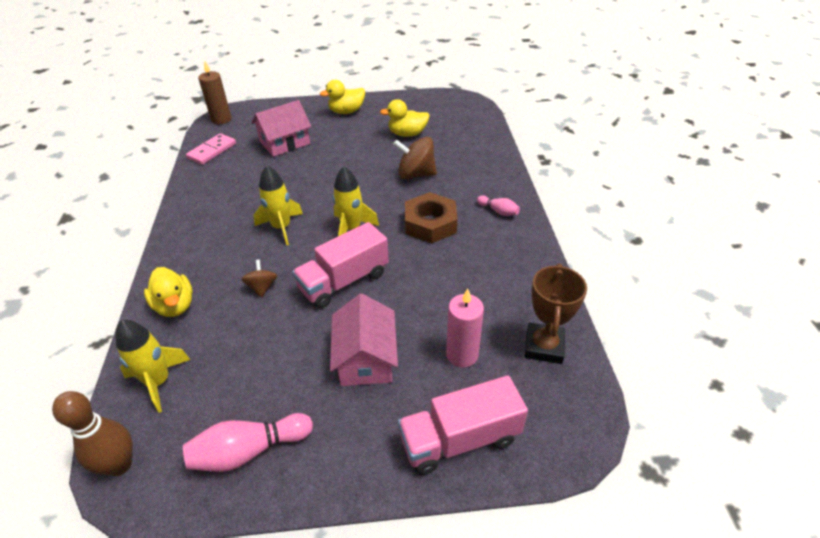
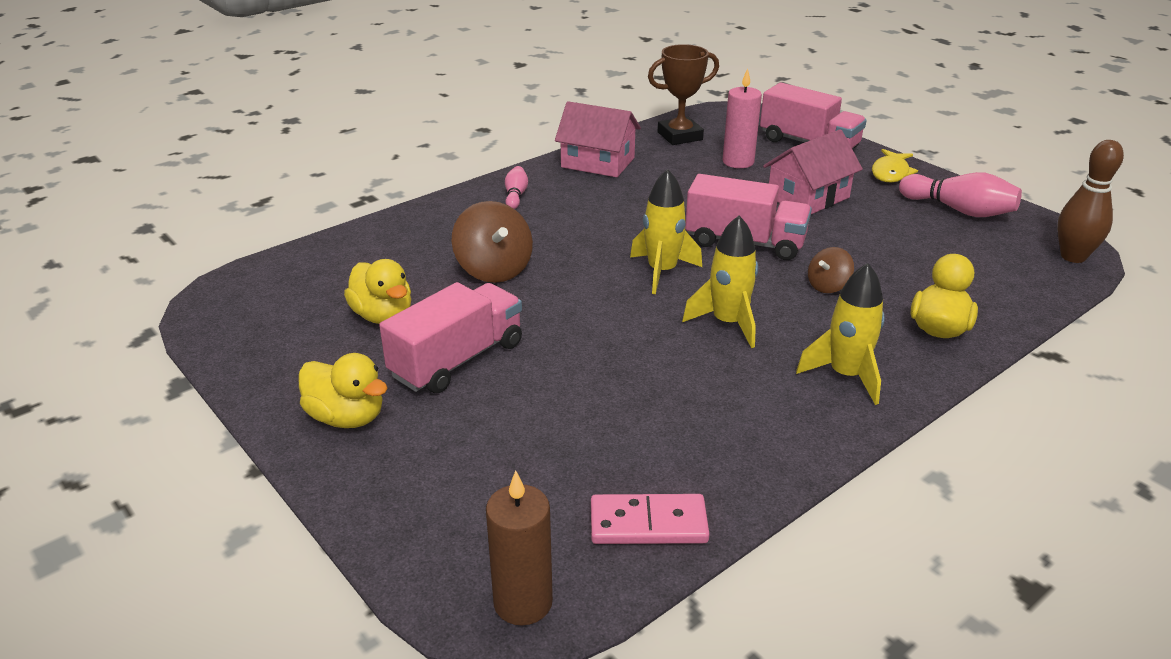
camera: 125 degrees left, 10 degrees down
yellow rocket [116,320,190,413] -> yellow rocket moved to [796,263,885,405]
pink house [252,100,311,157] -> pink house moved to [555,101,641,177]
brown nut [405,192,458,244] -> none
none -> pink truck [379,282,522,393]
none -> yellow fish [872,149,918,183]

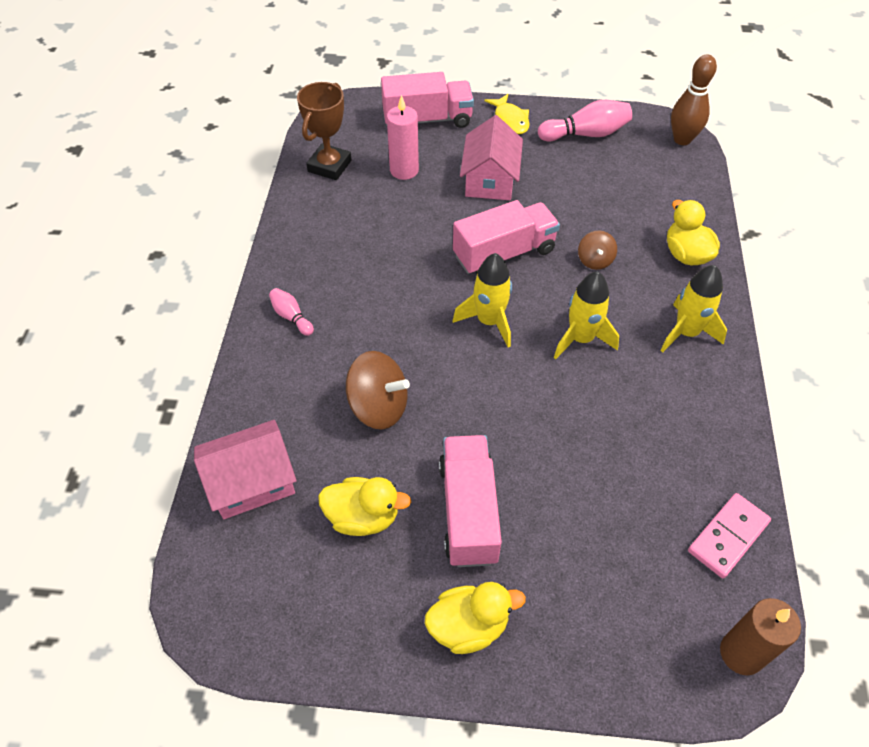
camera: 45 degrees left, 20 degrees up
pink house [555,101,641,177] -> pink house moved to [194,420,297,519]

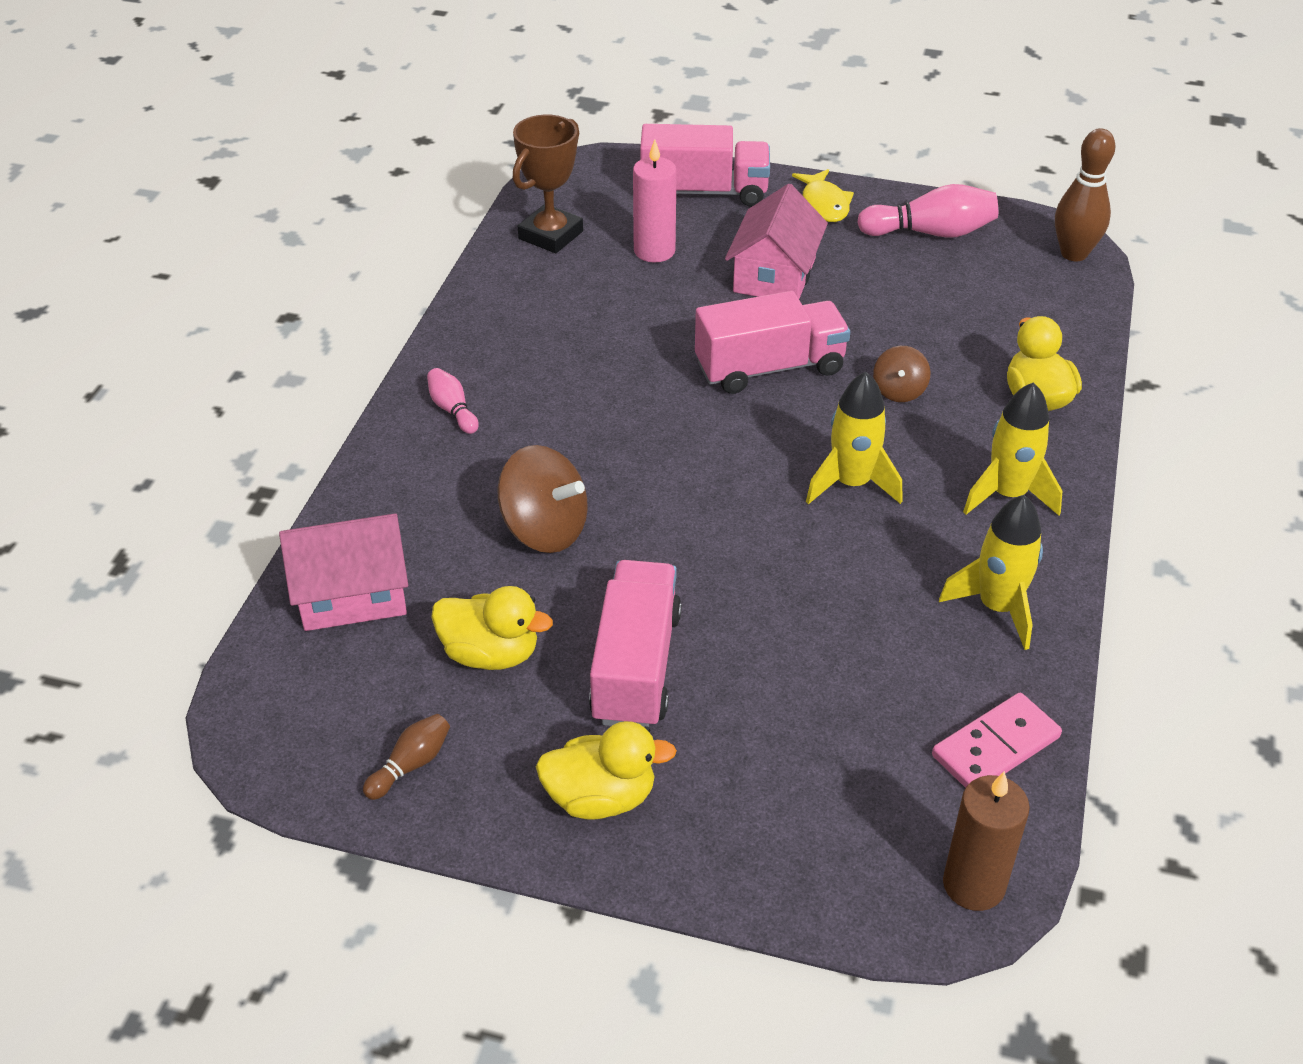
camera: 10 degrees right, 10 degrees down
yellow rocket [453,253,512,347] -> yellow rocket moved to [939,495,1043,650]
none -> brown bowling pin [363,714,450,800]

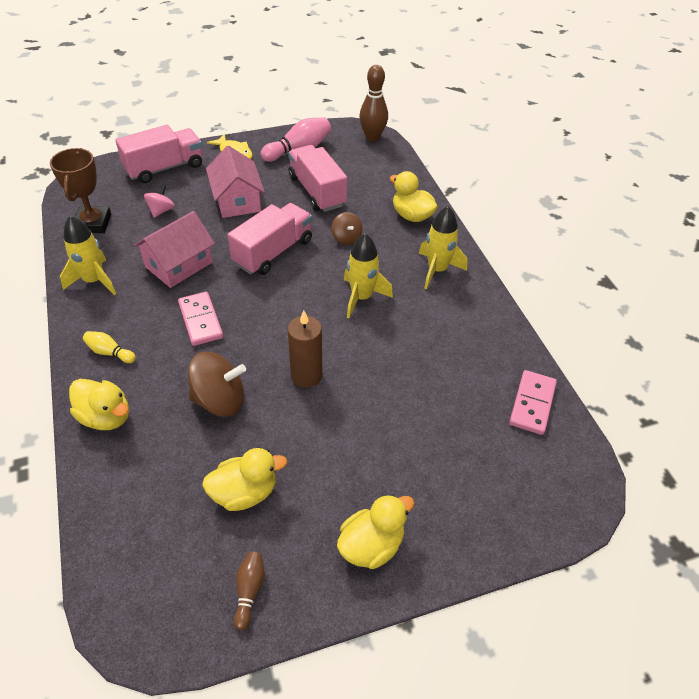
camera: 35 degrees left, 5 degrees up
pink house [279,513,408,631] -> pink house moved to [133,211,215,288]
pink bowling pin [427,368,479,434] -> yellow bowling pin [83,331,136,363]
pink truck [589,560,682,727] -> pink truck moved to [288,145,347,212]
pink candle [633,139,677,262] -> pink spinning top [144,185,175,218]
yellow rocket [939,495,1043,650] -> yellow rocket moved to [60,216,116,295]
brown candle [943,771,1030,911] -> brown candle moved to [288,311,322,388]
none -> yellow duck [69,379,129,430]
none -> pink domino [178,292,223,346]

